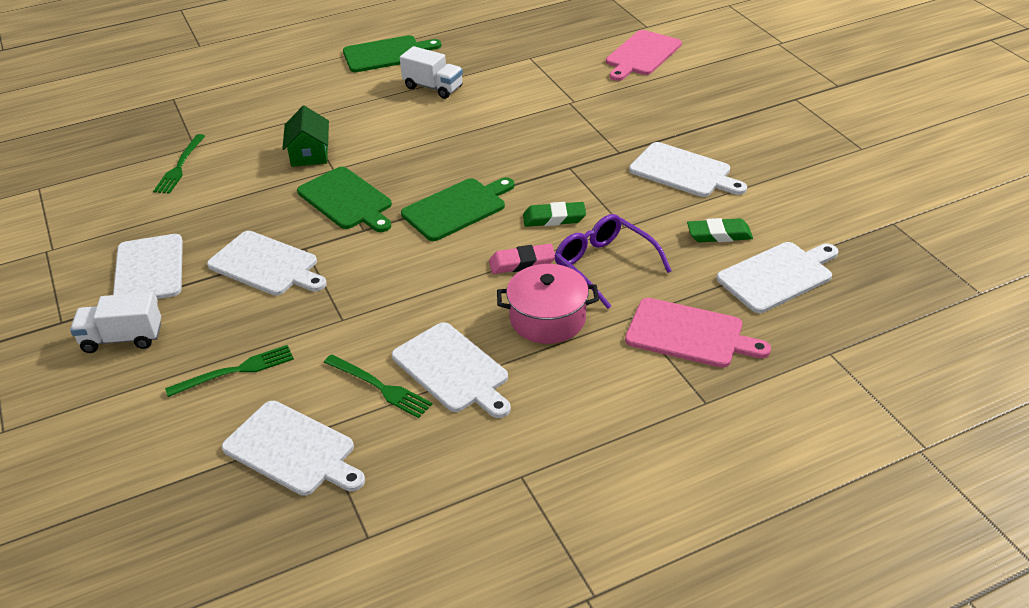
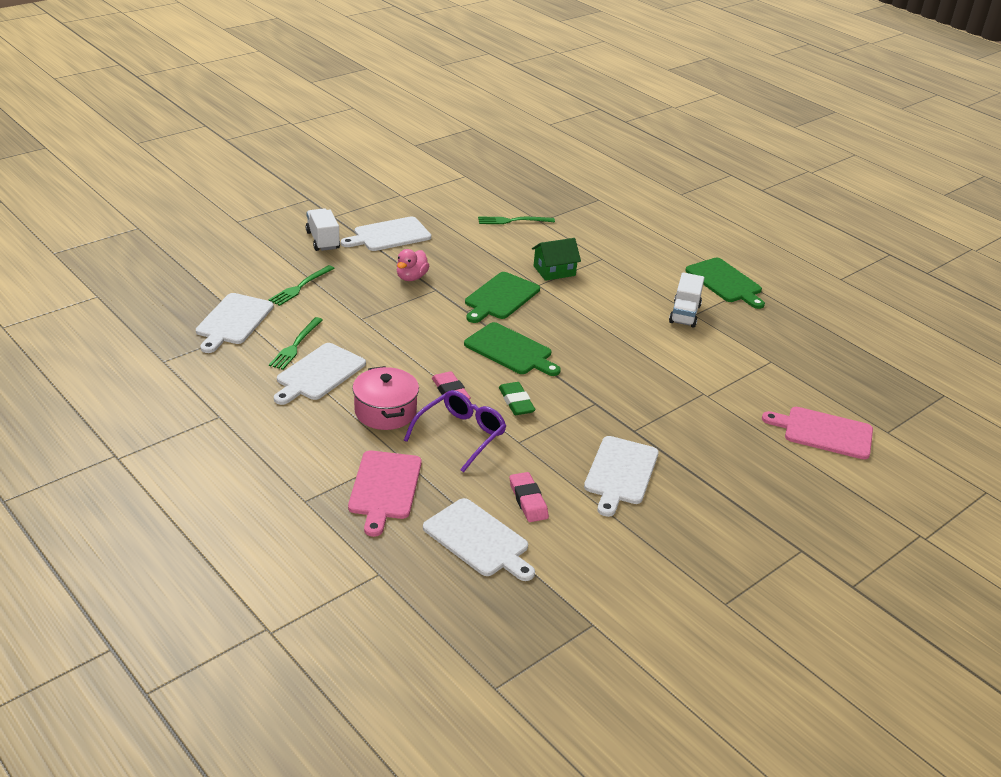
camera: 70 degrees right, 5 degrees down
green fork [165,345,294,397] -> green fork turned 75 degrees clockwise [268,265,335,306]
white cutting board [207,231,327,296] -> pink duck [397,249,429,281]
green eraser [687,218,753,242] -> pink eraser [510,472,549,522]

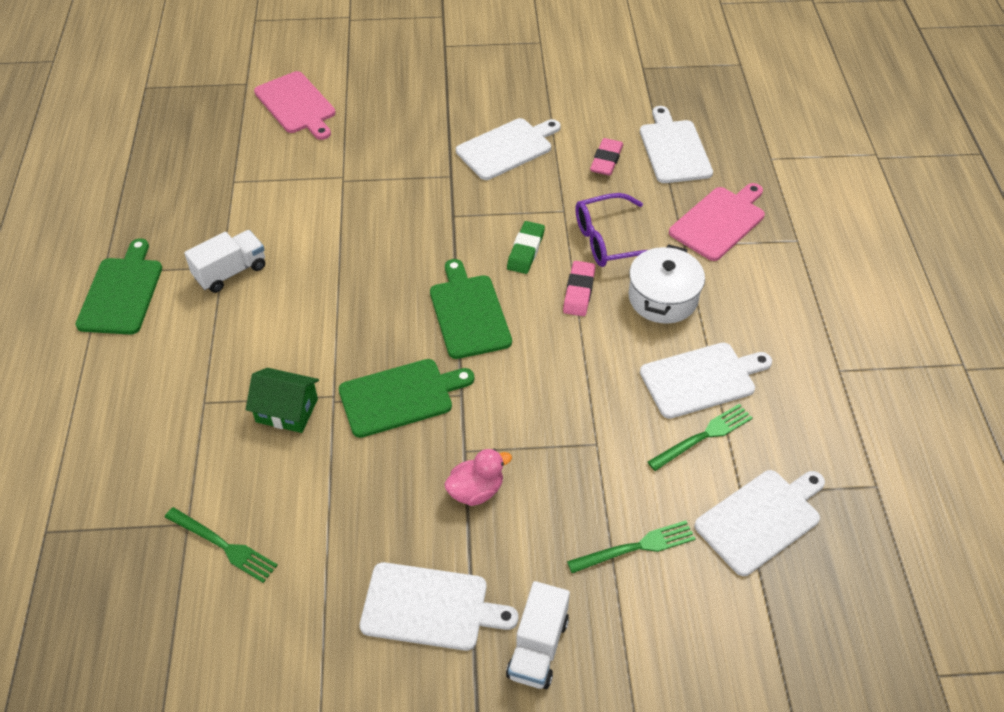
camera: 140 degrees left, 15 degrees up
pink pot [352,366,419,430] -> white pot [629,244,705,324]

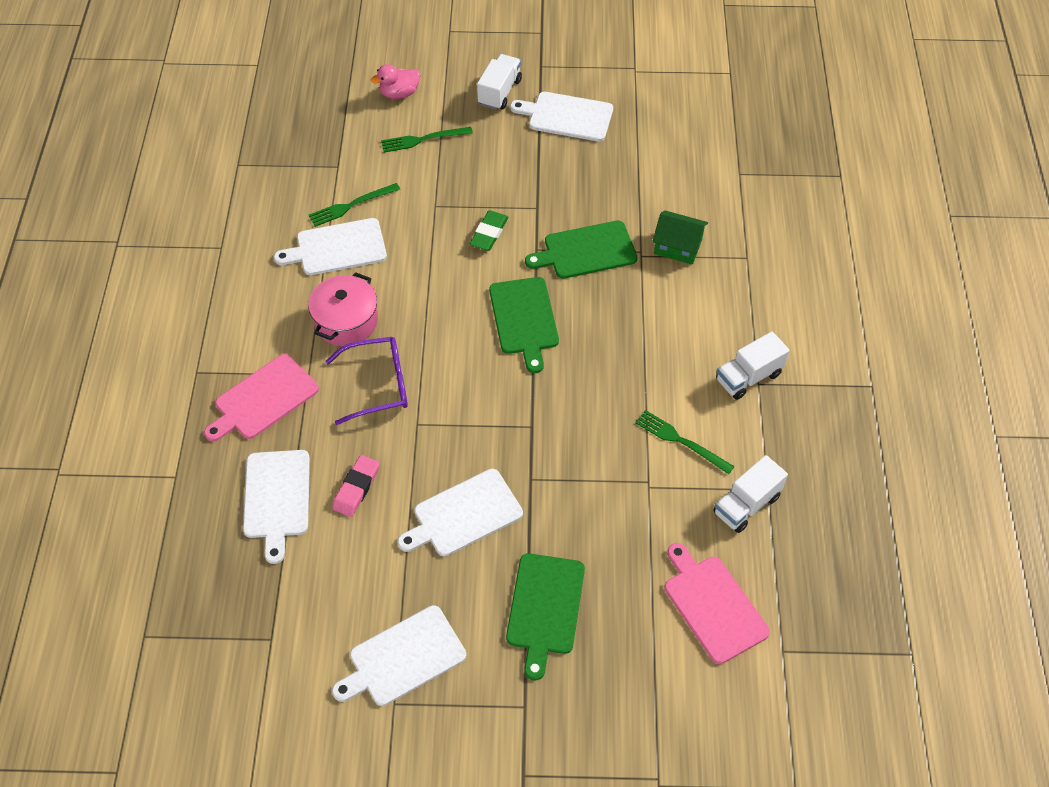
camera: 175 degrees left, 5 degrees up
green cutting board [75,238,162,335] -> green cutting board moved to [506,553,585,680]
green fork [165,507,278,583] -> green fork moved to [635,410,734,474]
pink duck [444,449,512,506] -> pink duck moved to [371,64,420,99]
green eraser [507,221,545,274] -> green eraser moved to [469,210,509,251]
pink eraser [563,261,595,316] -> none
white pot [629,244,705,324] -> pink pot [308,272,378,346]
white cutting board [694,470,825,576] -> white cutting board moved to [332,605,466,706]
none -> white truck [713,455,788,533]

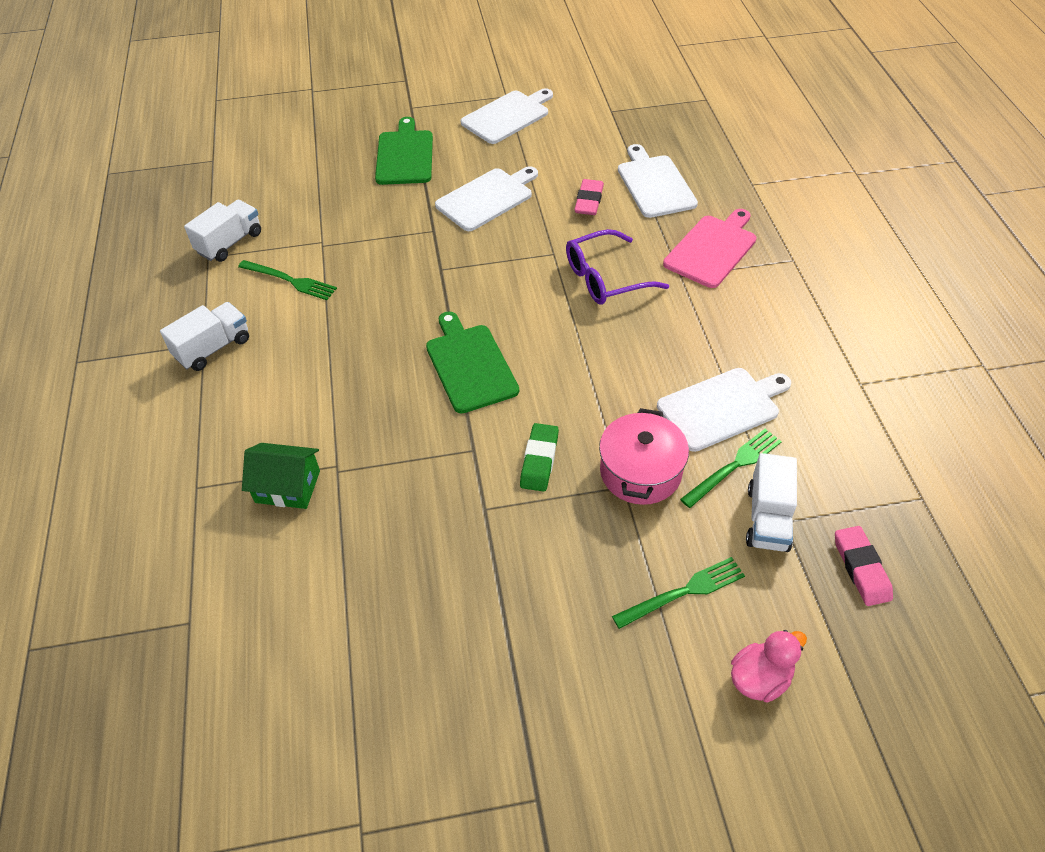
camera: 170 degrees right, 5 degrees down
pink pot [308,272,378,346] -> pink pot moved to [599,408,689,505]
white truck [477,54,522,110] -> white truck moved to [746,453,797,552]
white cutting board [510,92,613,141] -> none
green cutting board [525,220,637,279] -> none
pink cutting board [665,543,770,664] -> none
none -> pink eraser [835,526,893,606]

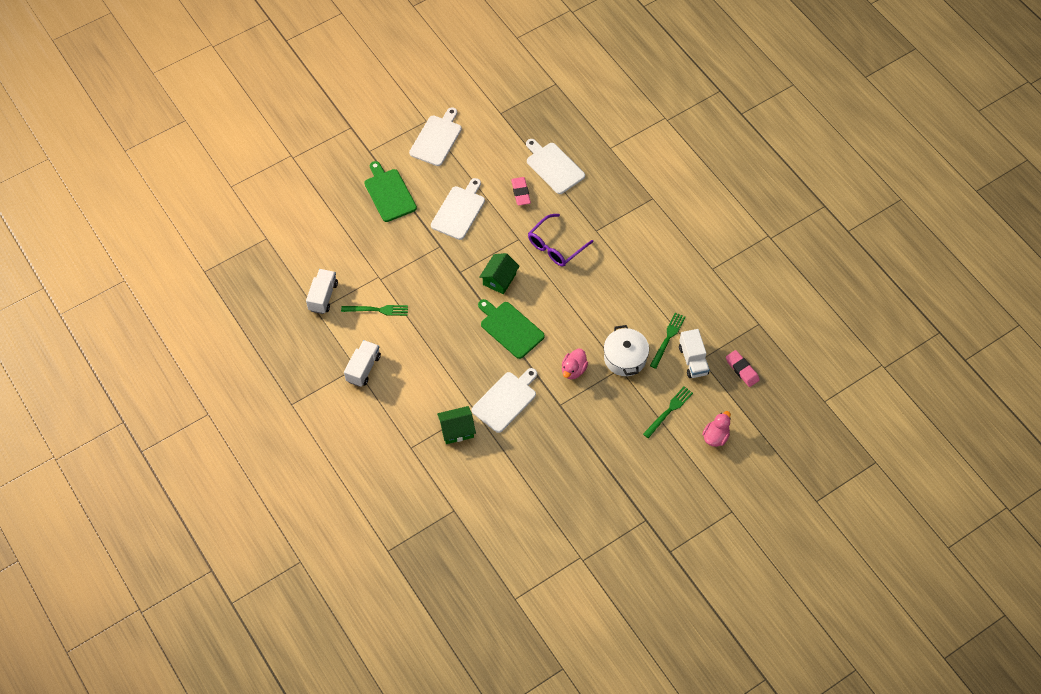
camera: 25 degrees left, 10 degrees up
green eraser [520,423,559,492] -> pink duck [562,349,588,379]
pink pot [599,408,689,505] -> white pot [604,325,649,376]
white cutting board [657,368,791,452] -> white cutting board moved to [472,368,537,433]
pink cutting board [663,209,756,288] -> none
none -> green house [479,253,520,294]

